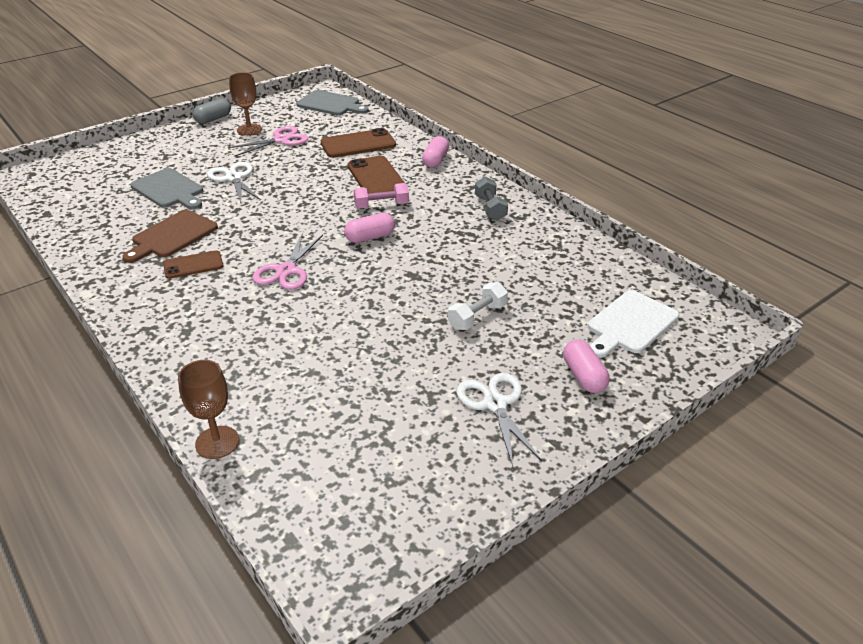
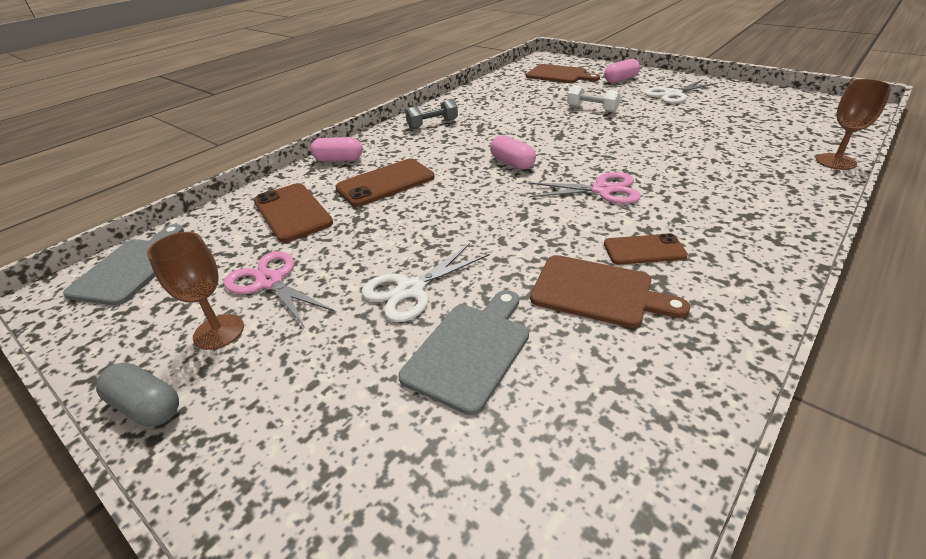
camera: 100 degrees left, 0 degrees up
brown phone [163,250,223,279] -> brown phone turned 60 degrees counterclockwise [604,233,688,265]
pink dumbbell [354,183,409,209] -> none
white cutting board [588,290,679,358] -> brown cutting board [526,64,600,83]

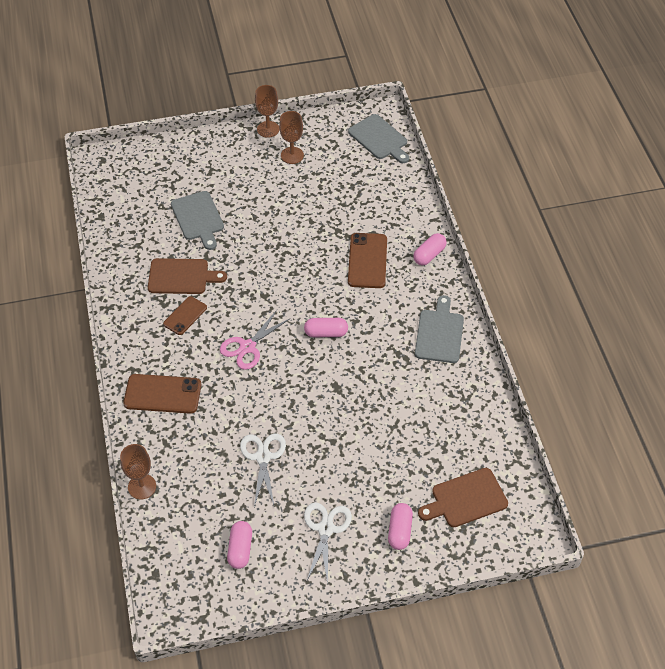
camera: 125 degrees right, 15 degrees up
grey capsule [96,363,179,427] -> brown goblet [255,85,280,138]
pink scissors [224,251,334,328] -> none
brown phone [254,183,333,243] -> brown phone moved to [123,374,201,414]
white scissors [362,243,490,322] -> white scissors moved to [240,433,286,507]
grey dumbbell [405,99,458,129] -> grey cutting board [415,295,464,363]
brown cutting board [530,255,690,328] -> brown cutting board turned 150 degrees counterclockwise [148,258,227,294]
white dumbbell [567,85,621,113] -> none
none -> pink capsule [227,521,252,569]

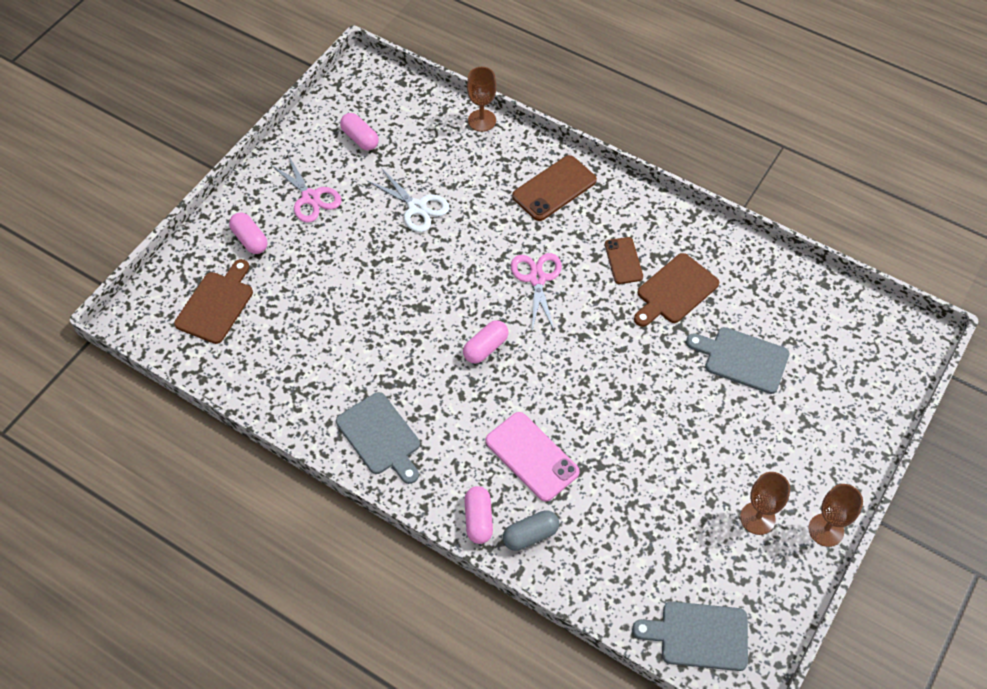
camera: 135 degrees right, 5 degrees up
white scissors [304,502,352,584] -> pink scissors [270,155,342,223]
brown phone [348,233,387,288] -> pink phone [486,412,580,502]
none -> grey capsule [503,510,559,551]

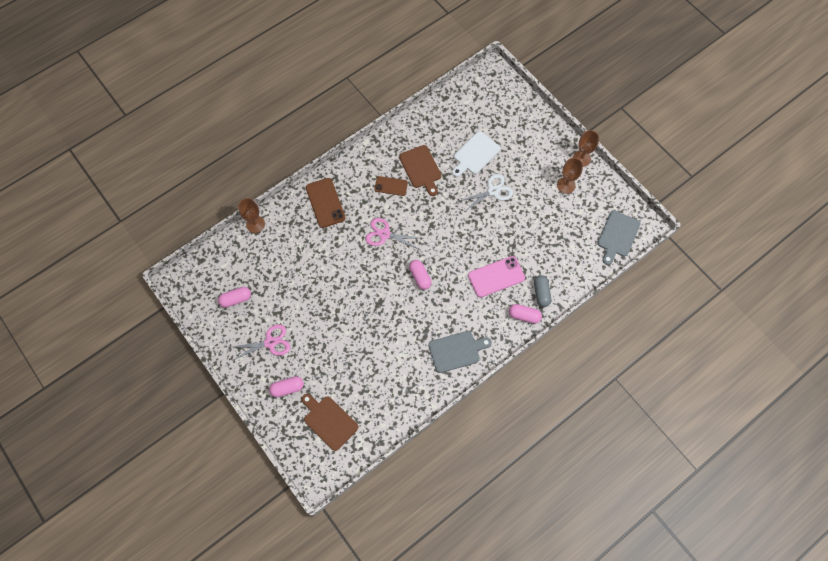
camera: 70 degrees left, 10 degrees up
white scissors [366,169,449,232] -> white scissors moved to [459,174,513,212]
grey cutting board [686,327,789,394] -> white cutting board [452,131,501,177]

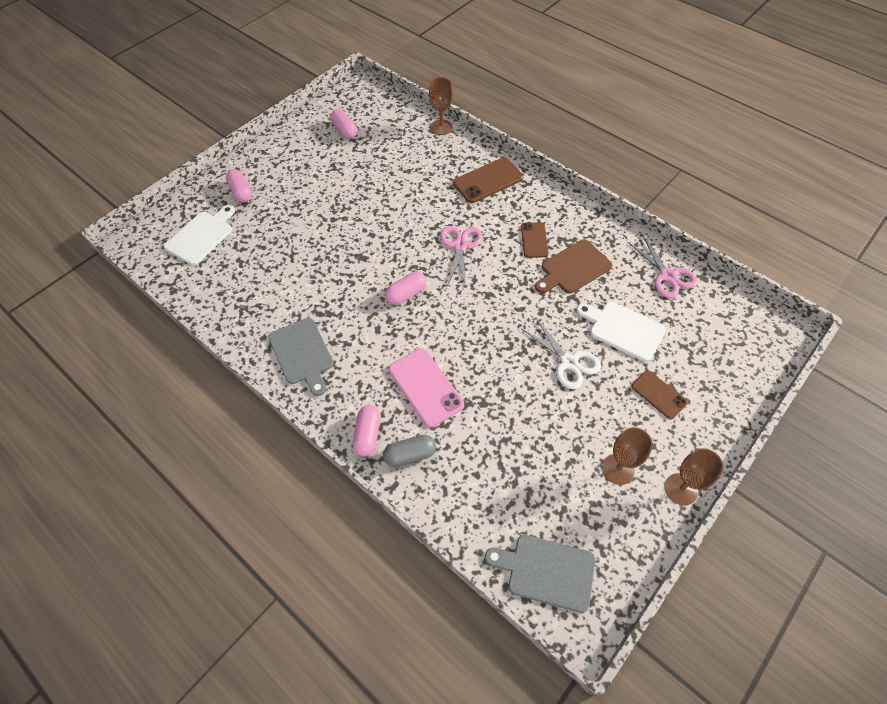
camera: 80 degrees right, 10 degrees down
pink scissors [232,324,290,360] -> pink scissors moved to [627,234,698,298]
brown cutting board [301,394,358,451] -> white cutting board [164,205,235,265]
none -> brown phone [631,370,688,419]

